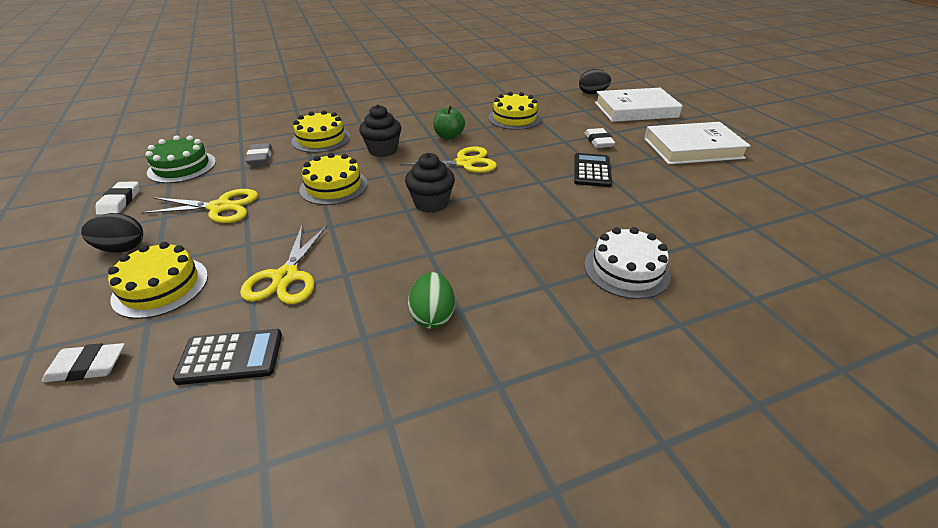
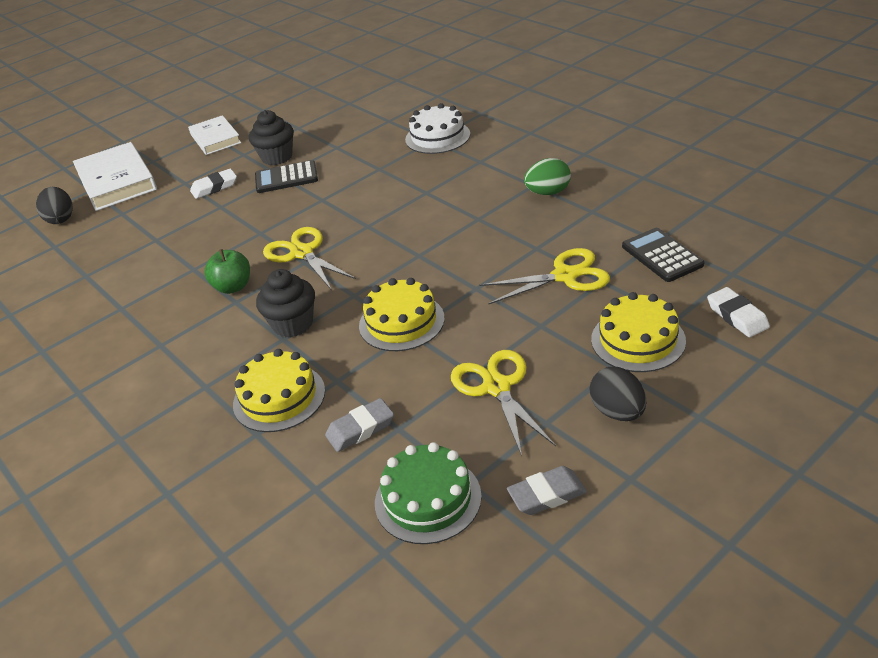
camera: 105 degrees left, 0 degrees up
white eraser [96,182,139,215] -> grey eraser [507,466,587,515]
black cupcake [405,153,455,213] -> black cupcake moved to [249,110,294,165]
yellow cake [488,92,541,130] -> none
white book [644,122,751,164] -> white book [188,115,241,155], size x0.64

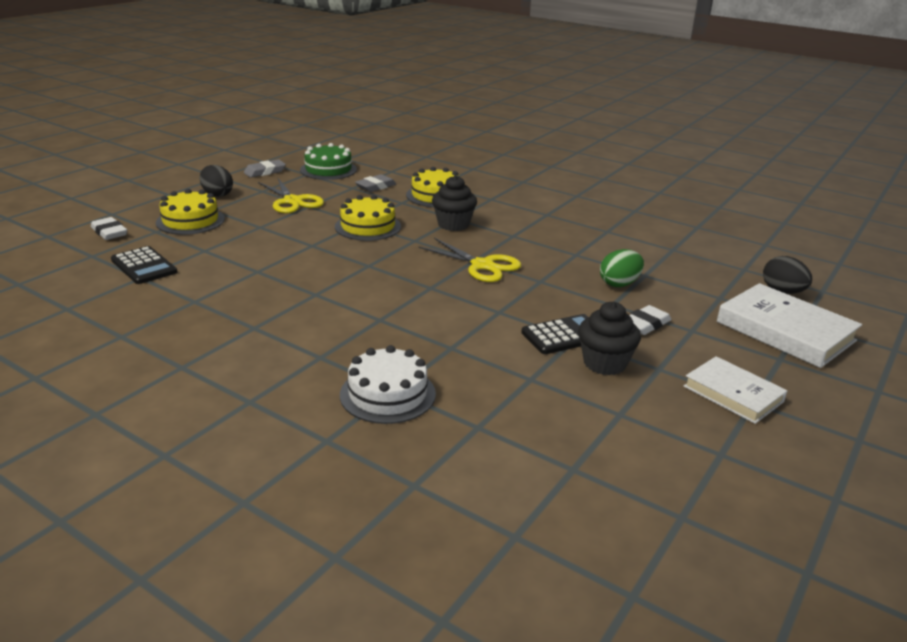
camera: 160 degrees right, 10 degrees down
green apple [204,249,250,294] -> none
yellow scissors [479,248,610,304] -> none
green egg [524,158,571,195] -> green egg moved to [600,249,644,287]

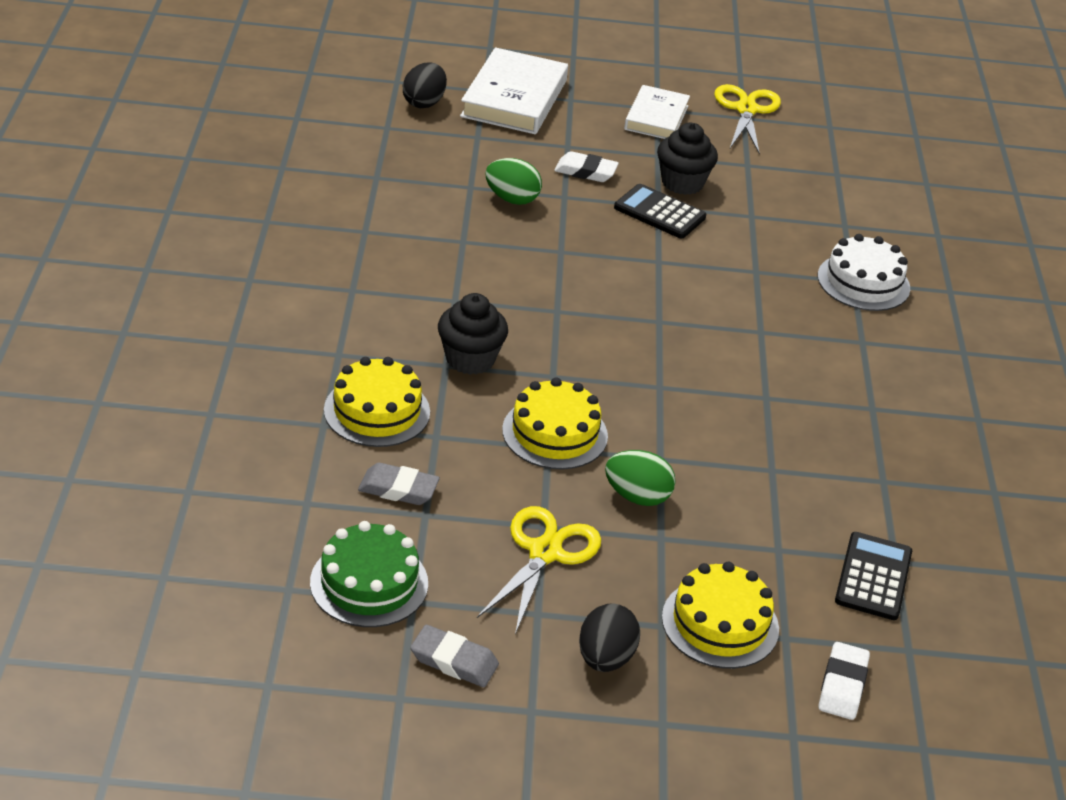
camera: 125 degrees left, 10 degrees up
yellow scissors [418,238,521,282] -> yellow scissors moved to [714,84,781,155]
none -> green egg [605,450,676,506]

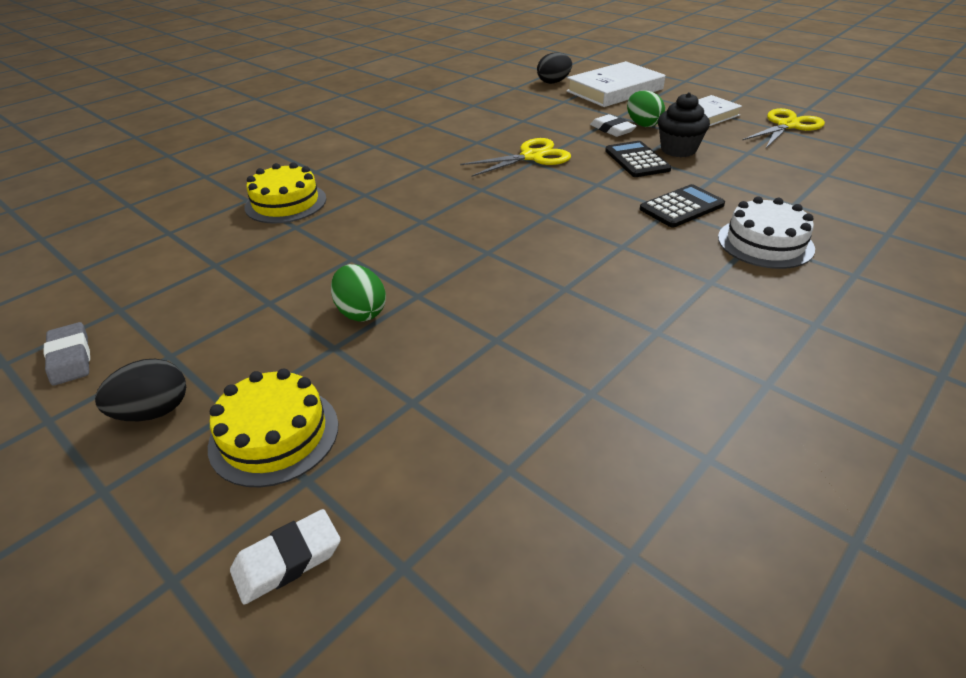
camera: 45 degrees right, 0 degrees up
green cake [310,521,428,627] -> none
grey eraser [358,463,440,505] -> none
black cupcake [438,293,508,375] -> none
yellow scissors [477,506,601,634] -> yellow scissors moved to [460,138,571,177]
green egg [485,158,542,205] -> green egg moved to [627,91,665,127]
yellow cake [502,377,608,470] -> none
black calculator [835,532,912,620] -> black calculator moved to [640,184,725,227]

